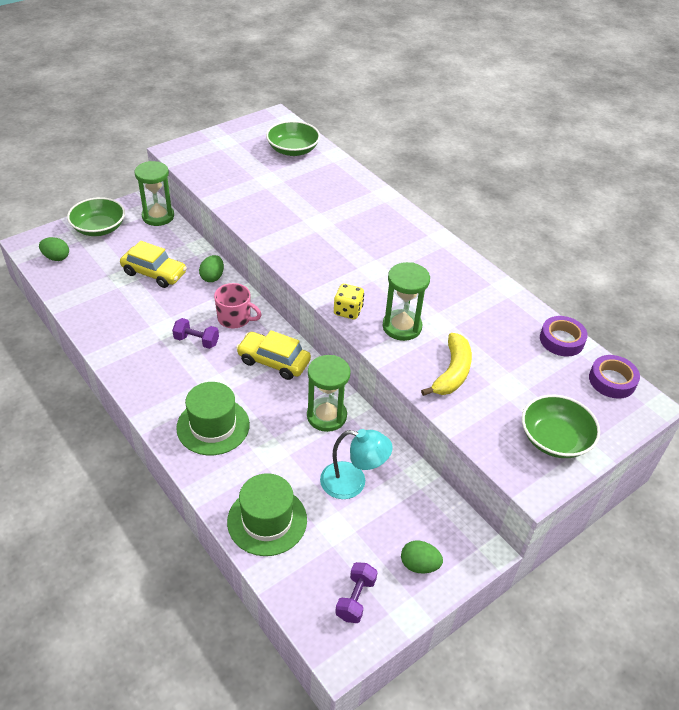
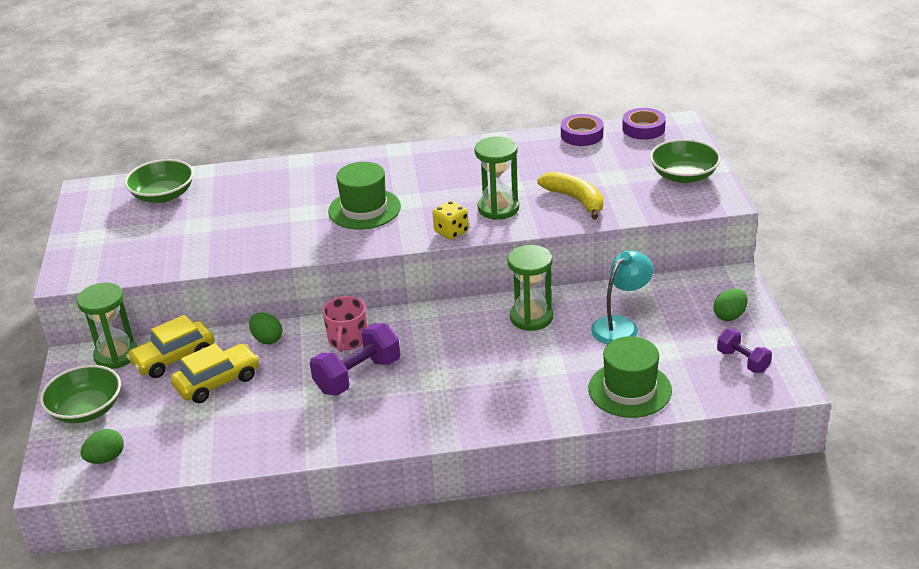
camera: 55 degrees left, 10 degrees down
purple dumbbell [172,318,219,349] -> purple dumbbell [310,323,400,395], size x1.67
green hat [176,382,250,455] -> green hat moved to [328,162,401,229]
pink mug [214,283,262,329] -> pink mug turned 135 degrees clockwise [322,296,367,352]
yellow car [236,330,311,380] -> yellow car moved to [126,315,215,378]

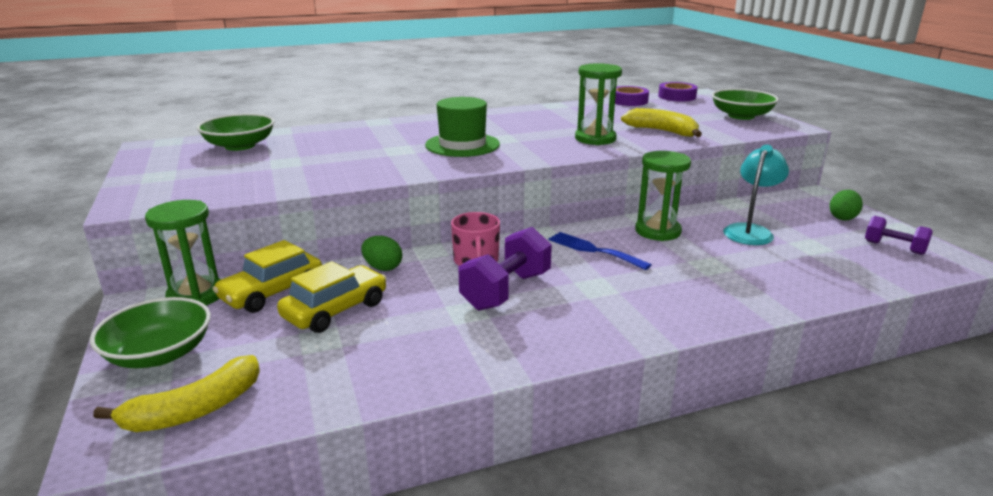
camera: 15 degrees left, 10 degrees down
green egg [81,429,124,464] -> yellow banana [93,355,260,432]
yellow dice [432,201,469,240] -> none
green hat [588,336,672,418] -> none
none -> blue fork [548,232,652,270]

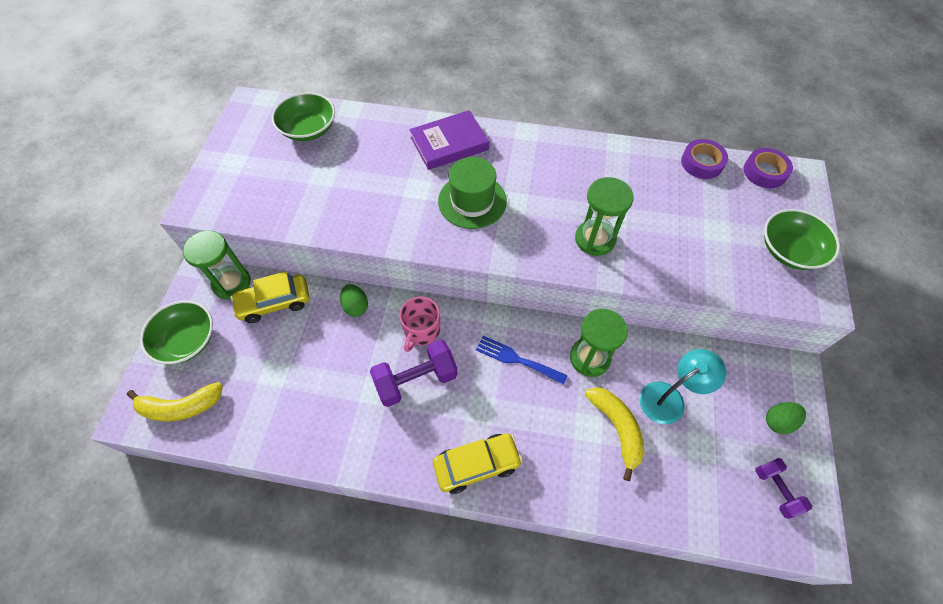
camera: 30 degrees right, 35 degrees up
yellow car [277,261,387,333] -> yellow car moved to [433,434,523,494]
blue fork [548,232,652,270] -> blue fork turned 45 degrees counterclockwise [476,336,568,385]
yellow banana [621,108,702,137] -> yellow banana moved to [585,387,644,481]
none -> purple book [410,110,489,170]

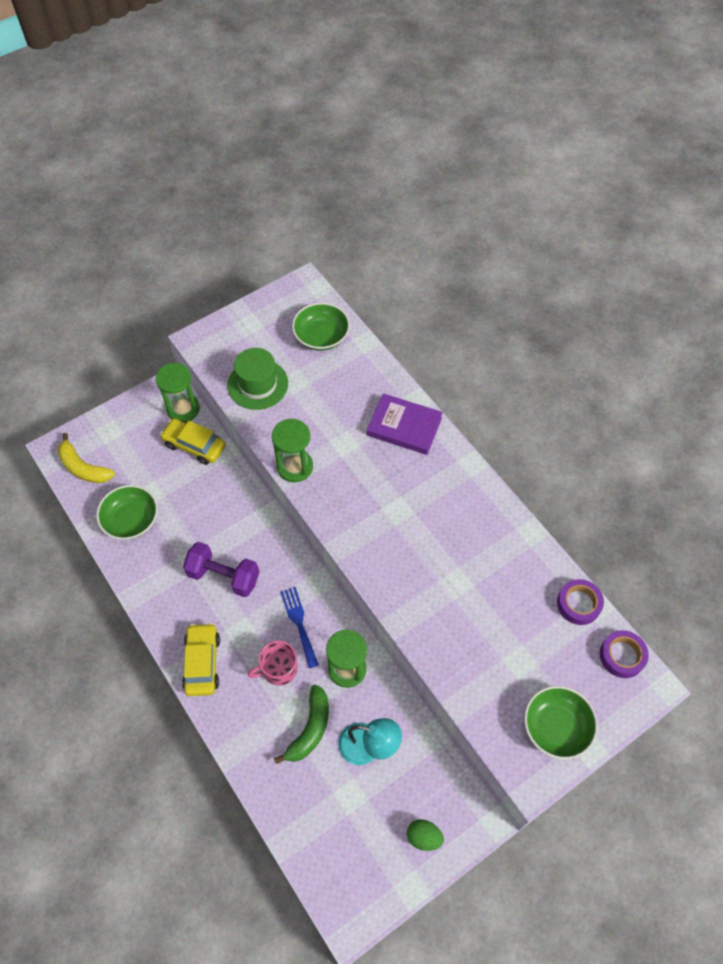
camera: 45 degrees right, 0 degrees up
green bowl [140,301,213,364] -> green bowl moved to [96,485,158,540]
green egg [340,284,368,317] -> none
pink mug [399,297,440,352] -> pink mug moved to [248,641,298,686]
yellow car [433,434,523,494] -> yellow car turned 120 degrees counterclockwise [182,623,220,696]
green hat [438,157,507,229] -> green hat moved to [227,348,288,410]
green hourglass [575,177,634,256] -> green hourglass moved to [272,419,313,482]
yellow banana [585,387,644,481] -> green banana [274,684,329,764]
purple dumbbell [755,458,812,519] -> none

